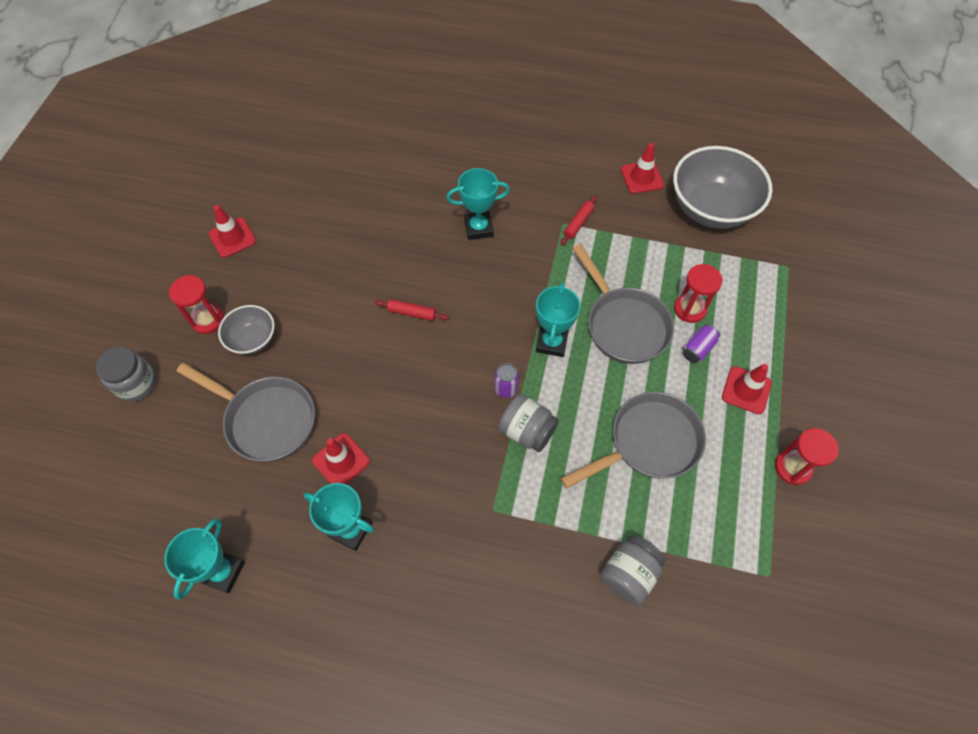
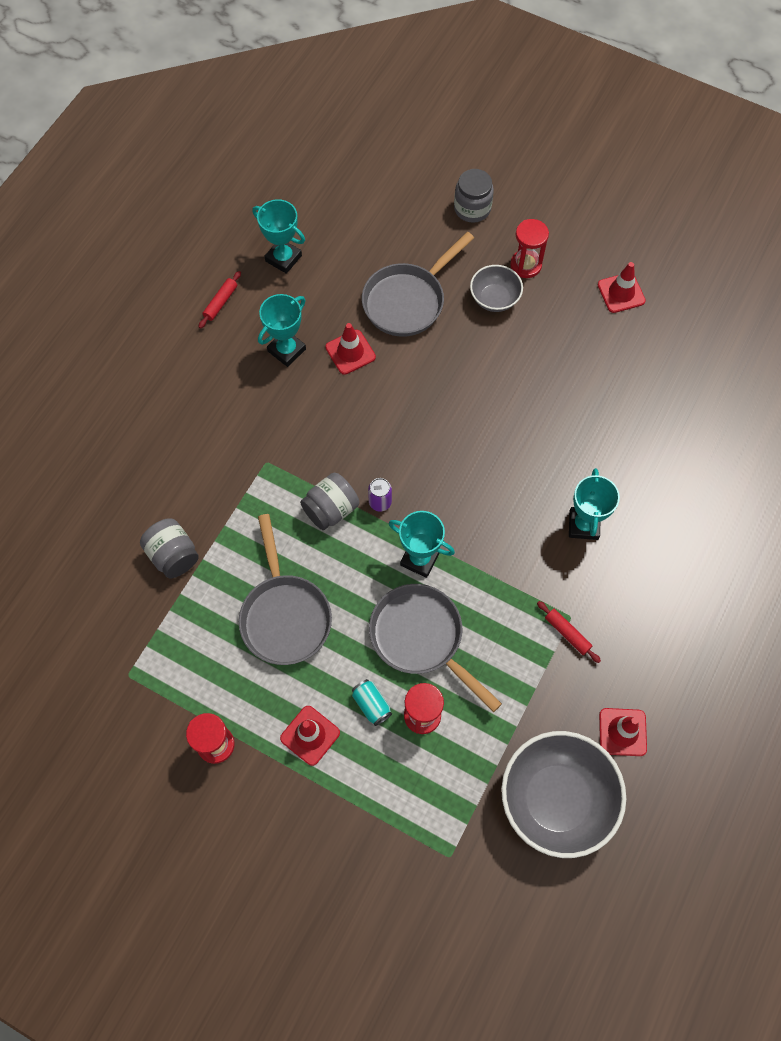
camera: 105 degrees right, 5 degrees up
red rolling pin [375,299,449,321] -> red rolling pin moved to [199,271,241,329]
grey pan [572,244,674,364] -> grey pan turned 60 degrees clockwise [369,584,502,712]
purple can [683,324,720,363] -> turquoise can [352,679,392,726]

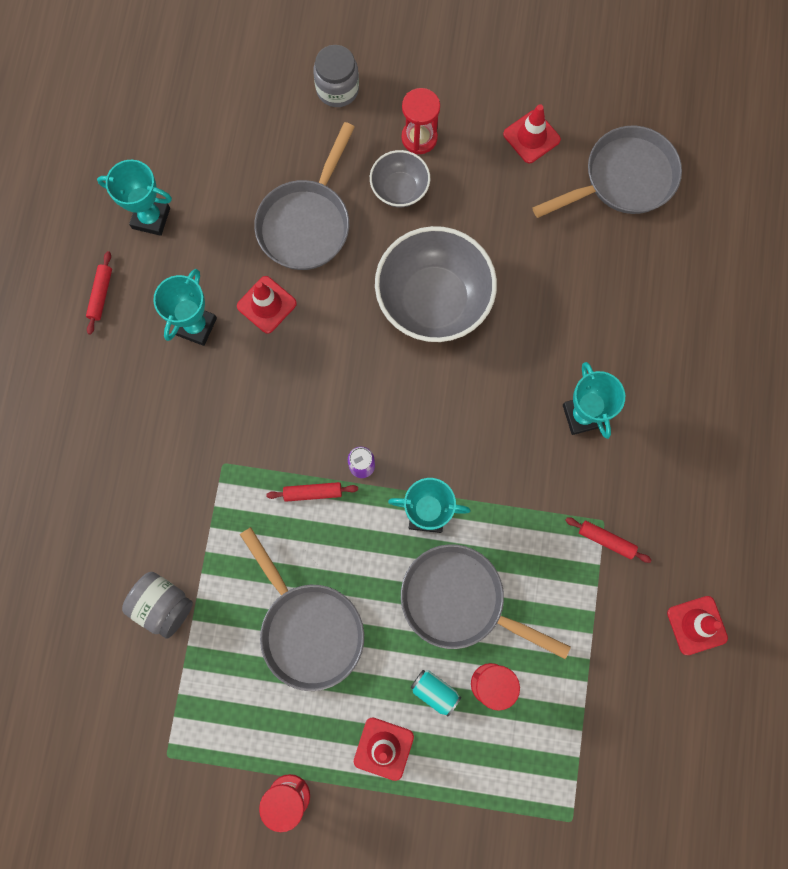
camera: 20 degrees left, 10 degrees up
grey jar [300,473,359,530] -> red rolling pin [266,482,358,502]
grey bowl [501,731,626,858] -> grey bowl moved to [375,226,497,342]
none -> grey pan [532,126,682,218]

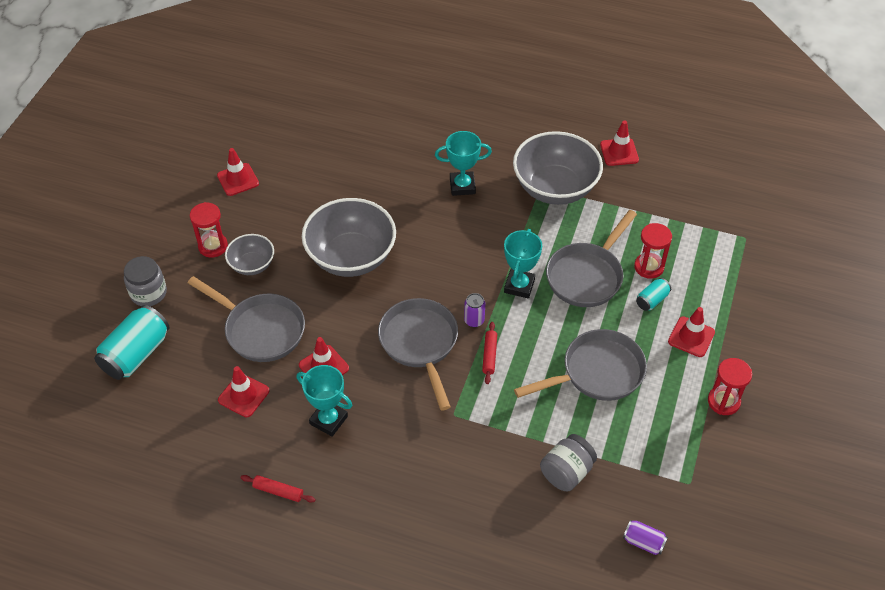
camera: 80 degrees left, 25 degrees down
turquoise trophy [97,160,172,236] -> none
grey pan [532,126,682,218] -> grey pan moved to [378,298,458,410]
red rolling pin [565,518,651,563] -> grey bowl [513,131,603,205]
none -> turquoise can [94,305,170,380]
none -> red traffic cone [218,366,269,417]
none -> purple can [623,520,668,555]

